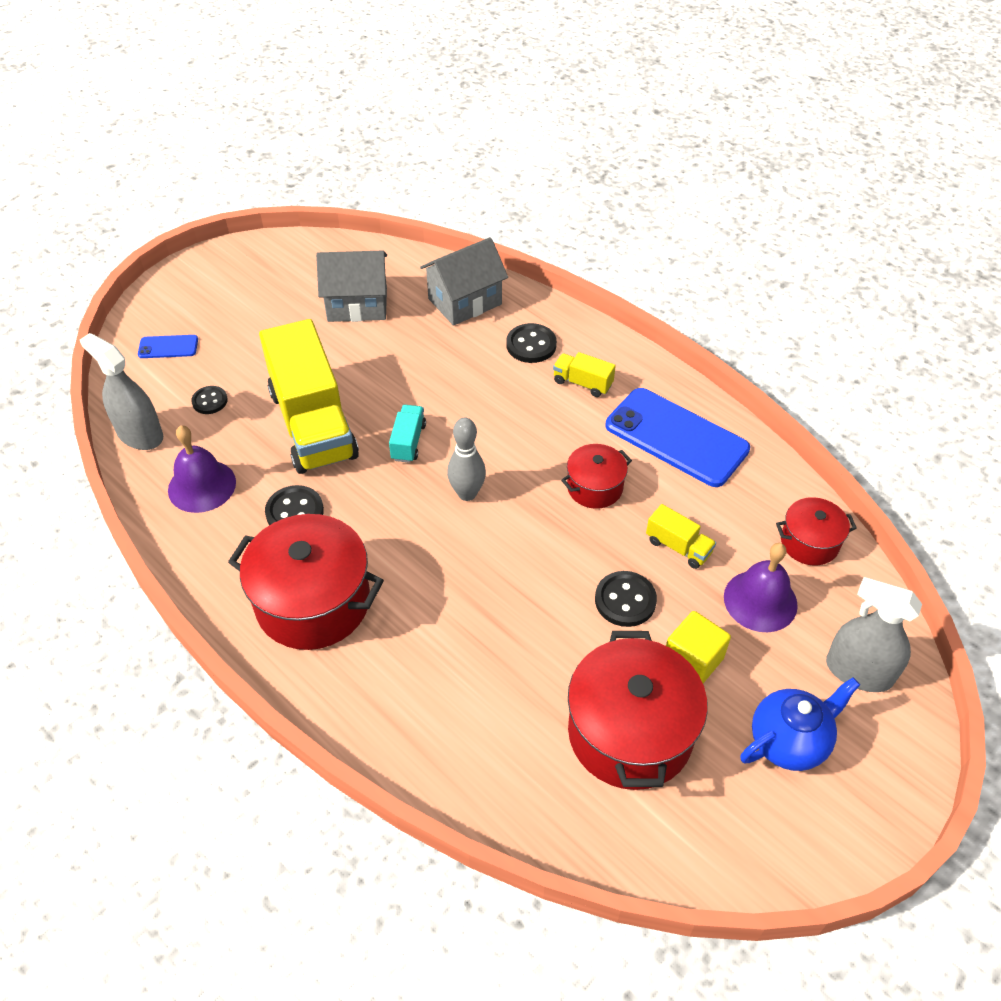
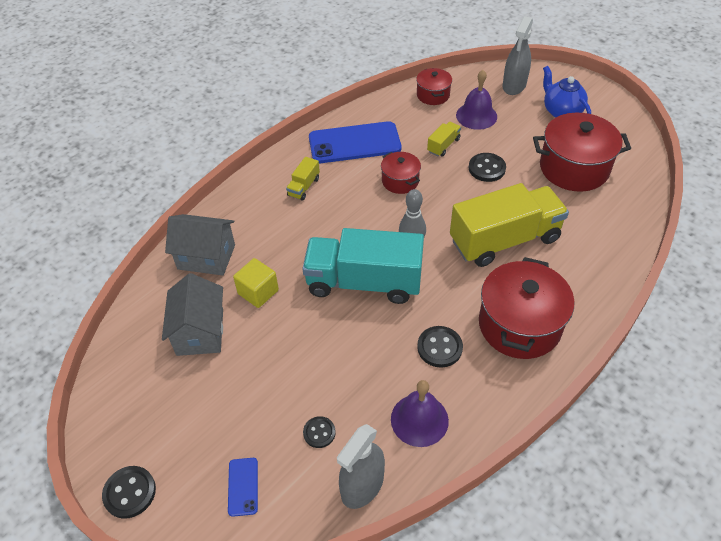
camera: 90 degrees left, 0 degrees up
yellow truck [259,319,359,474] -> yellow truck moved to [450,183,569,267]
turquoise truck [389,405,426,463] -> turquoise truck [302,228,424,304], size x2.40
grey house [420,237,508,326] -> grey house turned 45 degrees counterclockwise [165,214,235,275]
black button [506,323,557,363] -> black button moved to [102,466,156,519]
blue phone [606,388,750,487] -> blue phone turned 45 degrees clockwise [309,121,401,163]
yellow cube [666,611,731,683] -> yellow cube moved to [233,258,279,308]

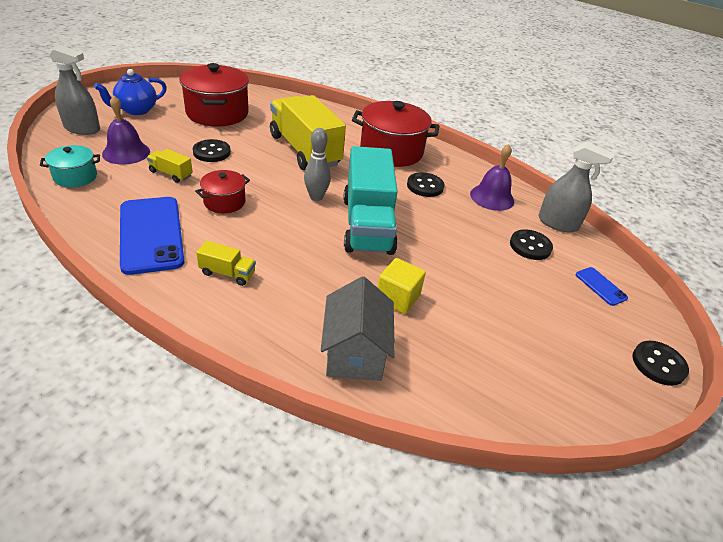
camera: 105 degrees left, 10 degrees down
grey house [162,273,223,356] -> none
blue phone [228,458,258,517] -> blue phone turned 75 degrees clockwise [575,267,628,306]
black button [303,416,336,448] -> black button [510,229,553,260], size x1.51
red pot [416,68,452,105] -> turquoise pot [40,145,100,187]

